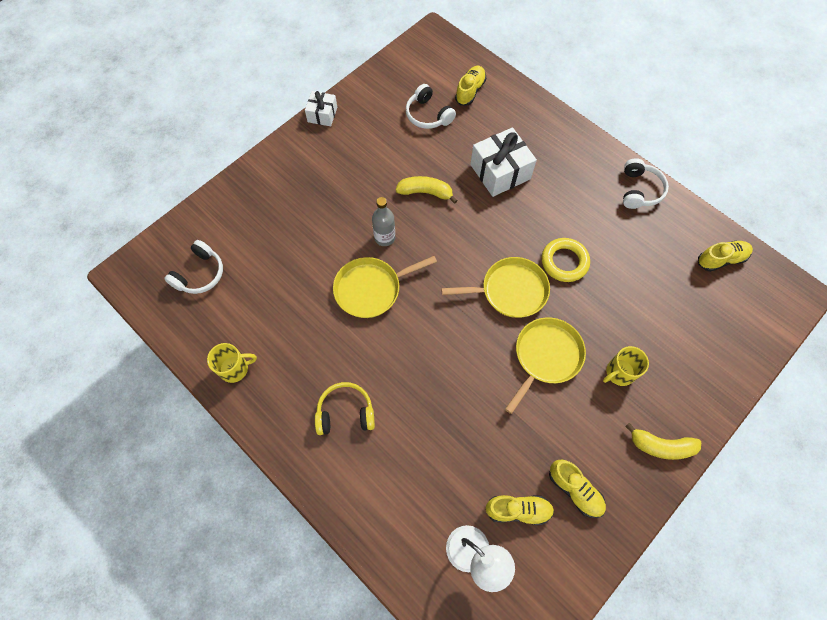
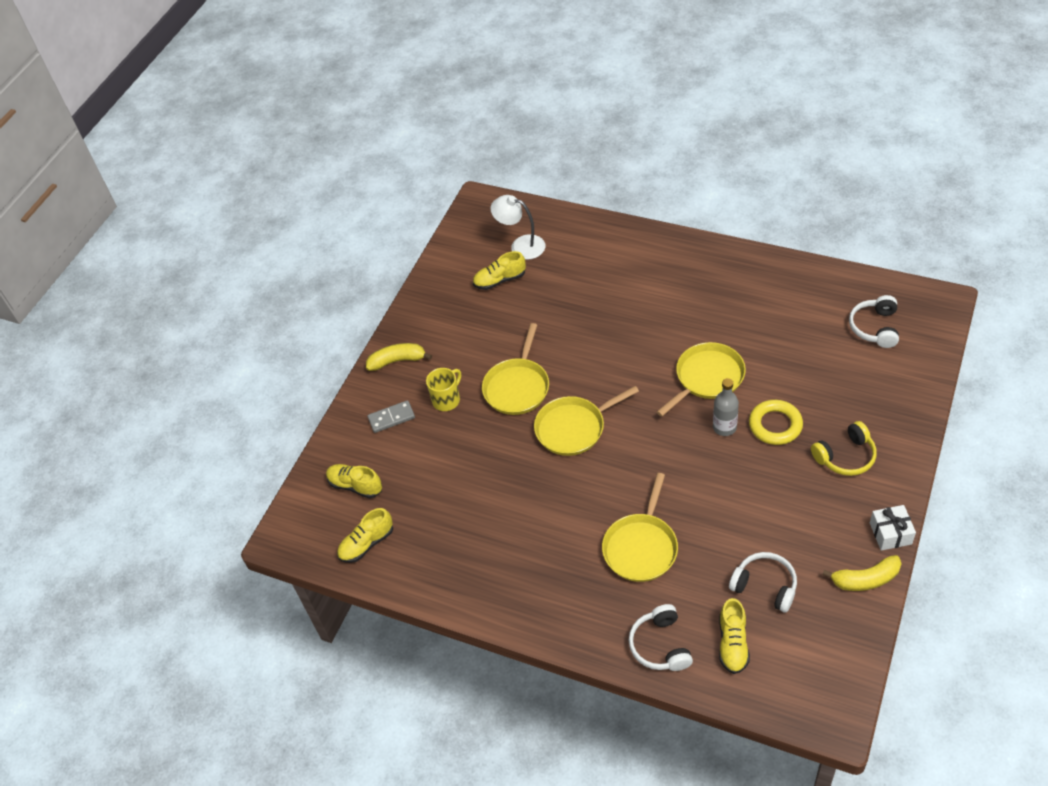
camera: 165 degrees right, 15 degrees down
yellow mug [207,343,257,383] -> none
yellow headphones [315,382,375,435] -> yellow headphones moved to [811,421,877,476]
yellow banana [396,176,458,204] -> yellow banana moved to [822,555,902,591]
white gift [470,127,537,197] -> yellow pan [602,473,678,582]
yellow ring [542,238,590,282] -> yellow ring moved to [749,400,803,445]
yellow shoe [549,459,606,518] -> yellow shoe moved to [326,464,382,498]
white headphones [623,158,669,209] -> white headphones moved to [629,604,693,671]
none -> grey domino [368,400,415,433]

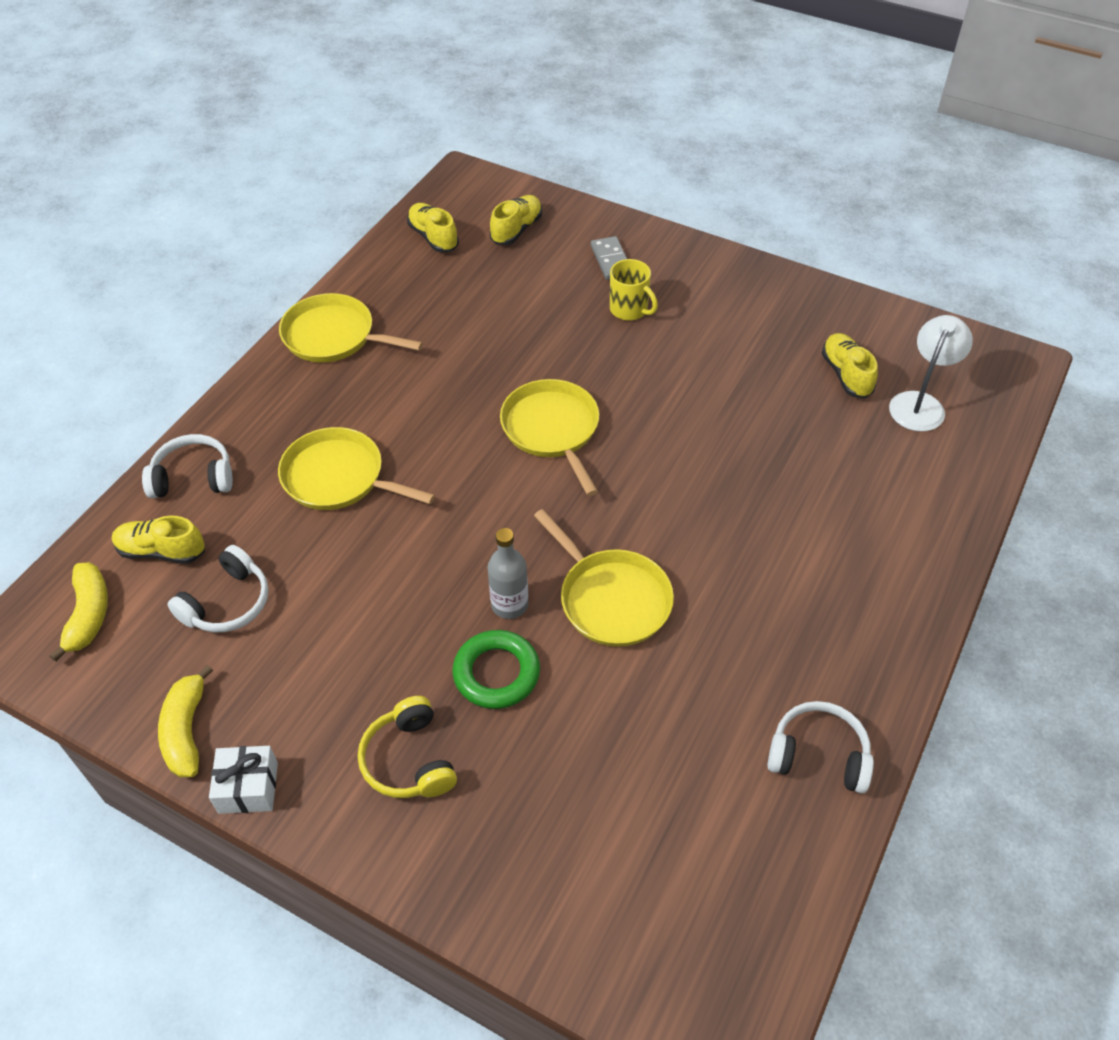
camera: 90 degrees right, 0 degrees up
yellow banana [366,343,432,371] -> yellow banana moved to [49,562,108,662]
yellow pan [482,323,549,415] -> yellow pan moved to [279,293,423,363]
yellow ring [749,400,803,445] -> green ring [452,630,540,709]
white headphones [849,295,899,348] -> white headphones moved to [767,701,874,794]

